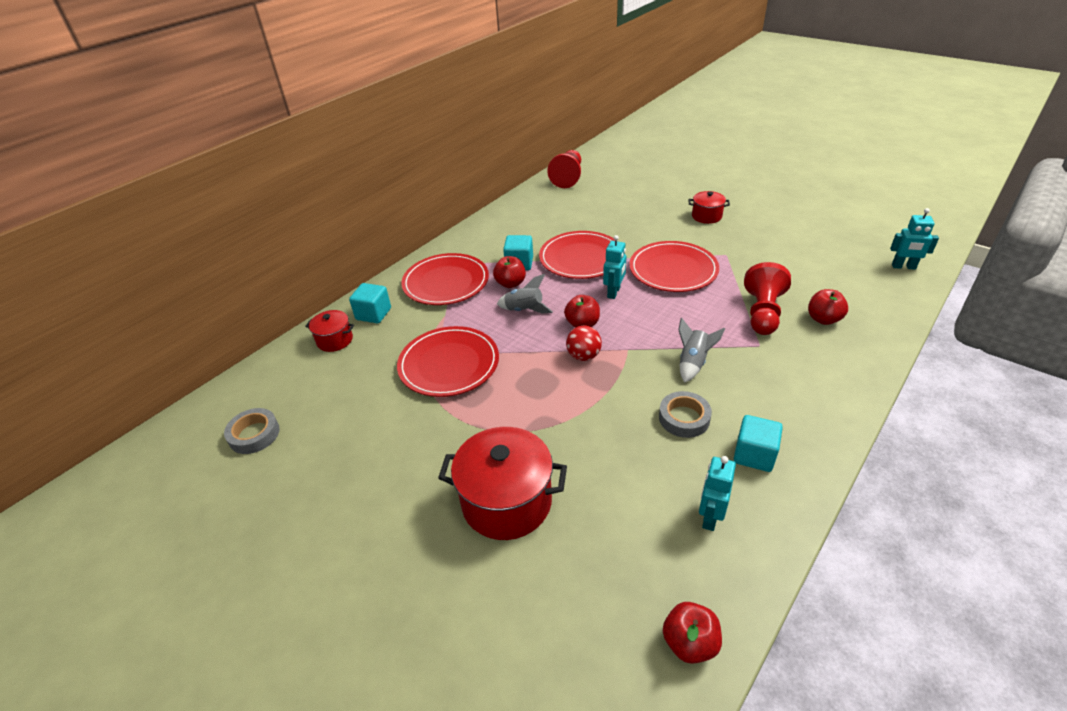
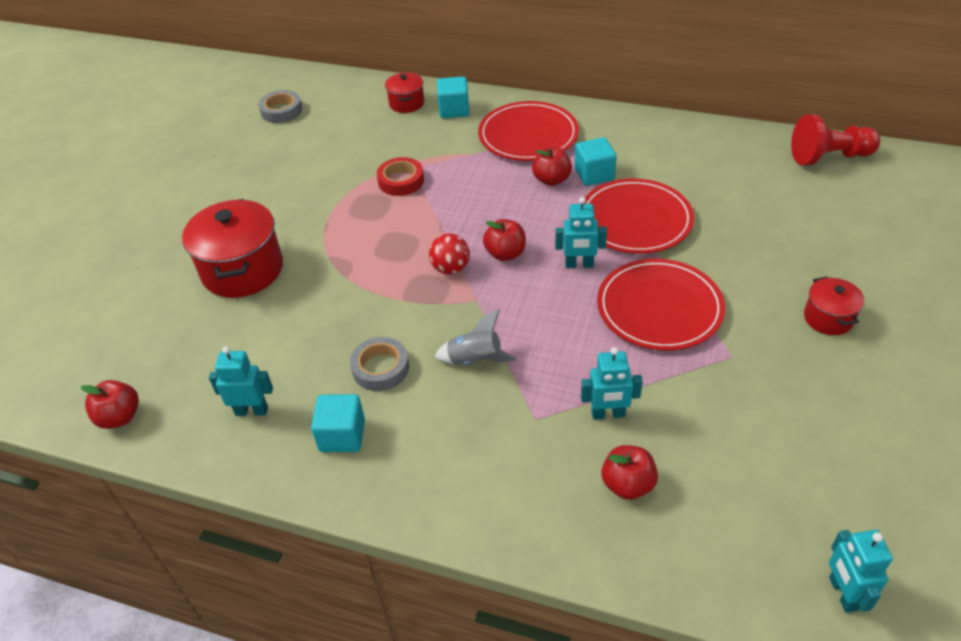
camera: 70 degrees right, 5 degrees up
red plate [397,326,499,397] -> red tape [377,157,424,196]
grey rocket [497,274,553,313] -> none
red pawn [744,262,791,335] -> turquoise robot [581,347,643,420]

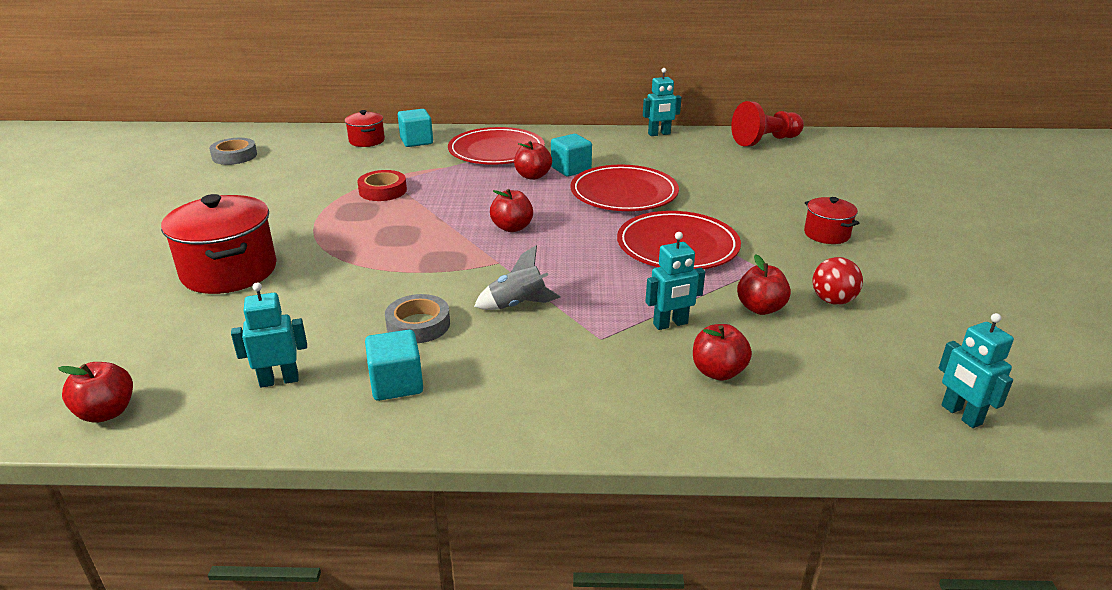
camera: 20 degrees left, 15 degrees down
red ball [429,233,470,274] -> red ball moved to [812,257,863,305]
turquoise robot [555,197,607,268] -> turquoise robot moved to [643,68,681,136]
none -> red apple [737,254,791,315]

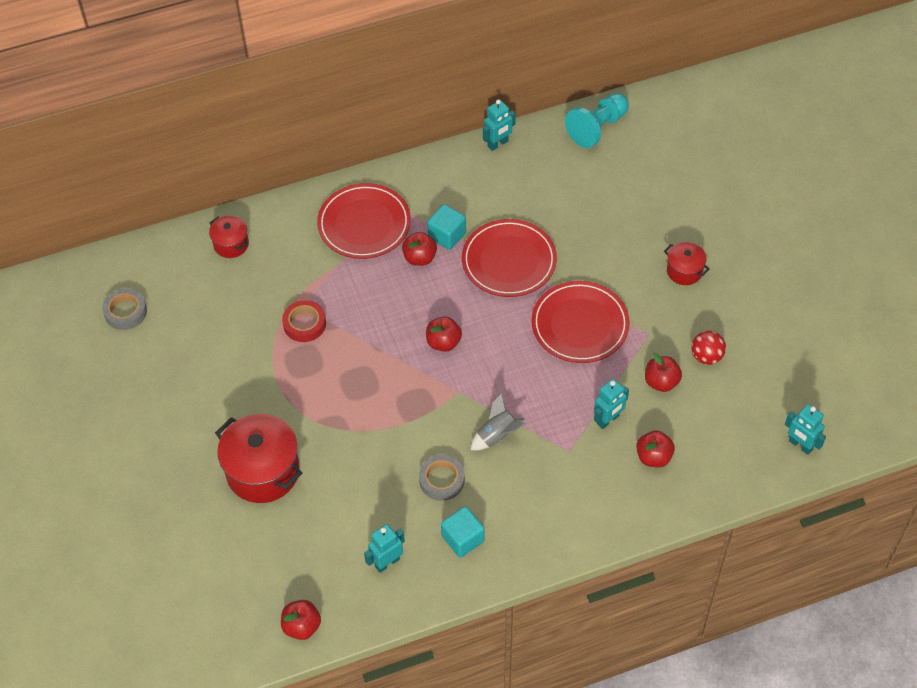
camera: 20 degrees left, 25 degrees up
turquoise cube [398,109,433,147] -> none
red pawn [731,101,804,146] -> turquoise pawn [565,93,629,148]

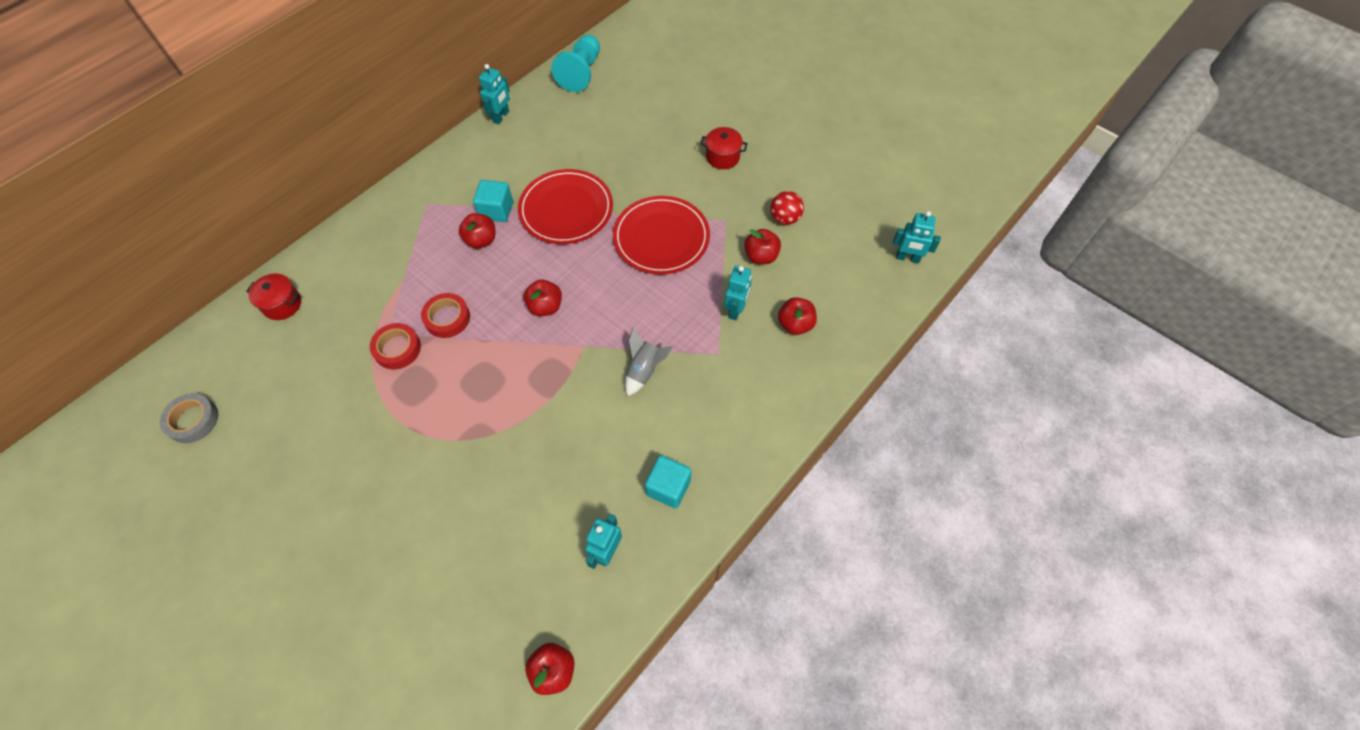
camera: 30 degrees left, 5 degrees up
red pot [215,414,302,503] -> none
red plate [317,183,411,259] -> none
grey tape [419,454,465,501] -> none
none -> red tape [421,293,470,338]

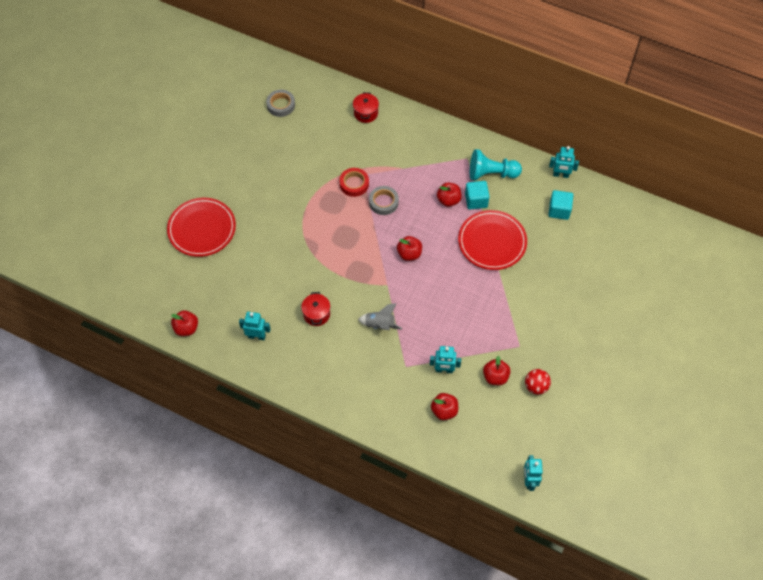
camera: 75 degrees right, 0 degrees up
red tape [421,293,470,338] -> grey tape [369,186,399,215]
turquoise pawn [551,35,600,92] -> turquoise pawn moved to [470,149,522,181]
red plate [613,196,710,274] -> red plate moved to [167,198,236,257]
turquoise cube [645,455,691,508] -> turquoise cube moved to [548,190,573,220]
red pot [700,127,748,169] -> red pot moved to [301,292,330,326]

